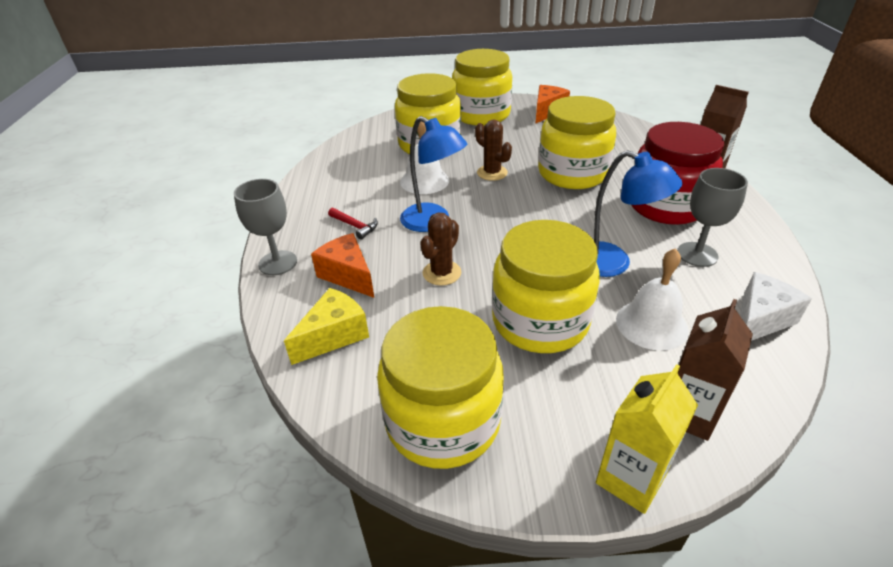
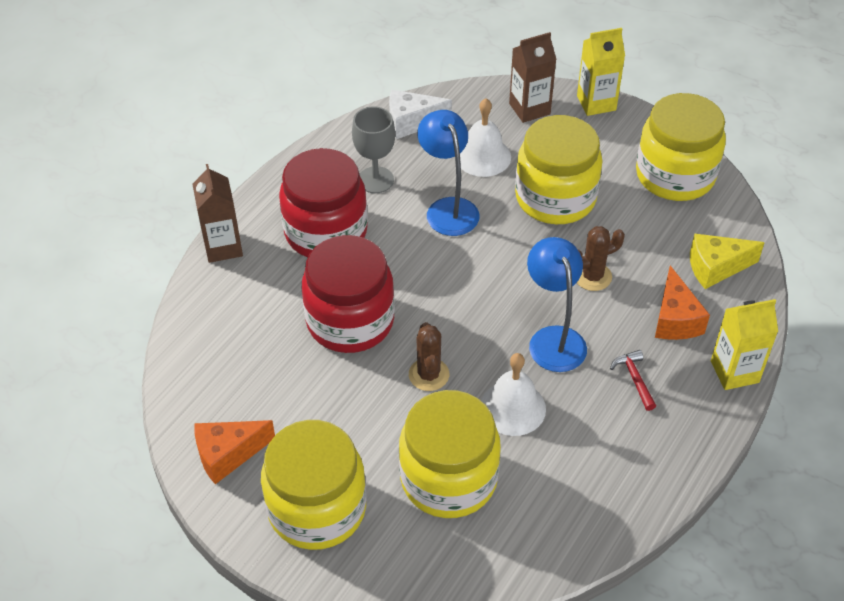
camera: 145 degrees left, 10 degrees up
grey goblet [234,179,297,275] -> yellow carton [711,299,778,390]
yellow jar [538,96,616,189] -> red jar [302,235,395,353]

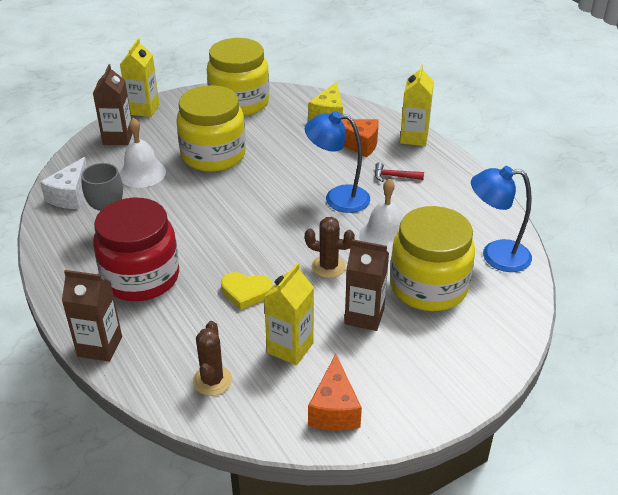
camera: 65 degrees left, 10 degrees down
yellow jar [261,420,366,550] -> none
red jar [302,235,395,353] -> yellow heart [221,272,272,310]
blue lamp [418,110,479,236] -> blue lamp moved to [471,166,532,272]
brown cactus [577,226,625,291] -> brown cactus moved to [193,321,232,396]
none -> yellow carton [264,263,314,365]
none -> brown carton [345,239,389,331]

